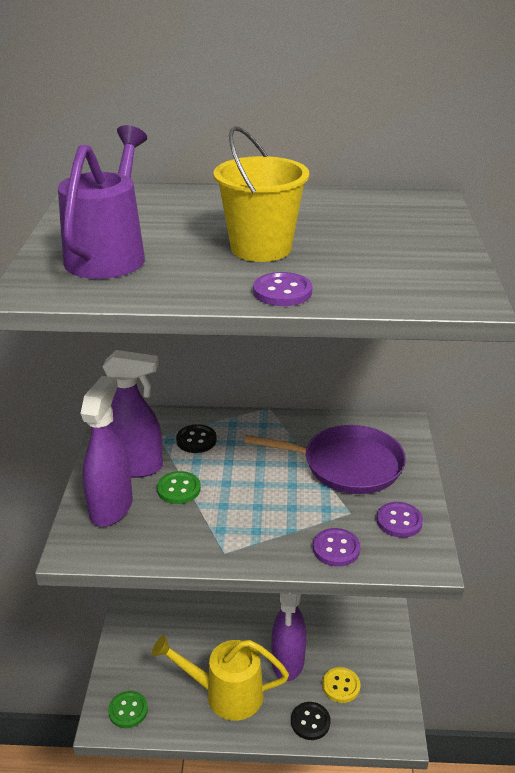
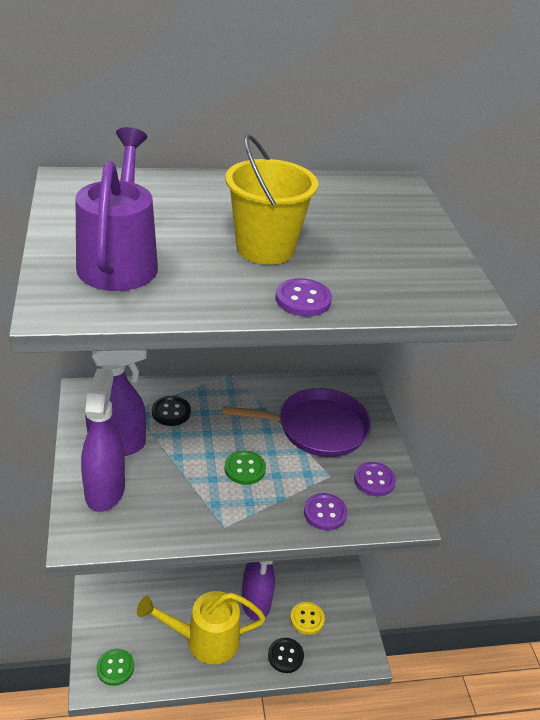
camera: 15 degrees left, 5 degrees up
green button [157,471,201,504] -> green button moved to [224,450,266,485]

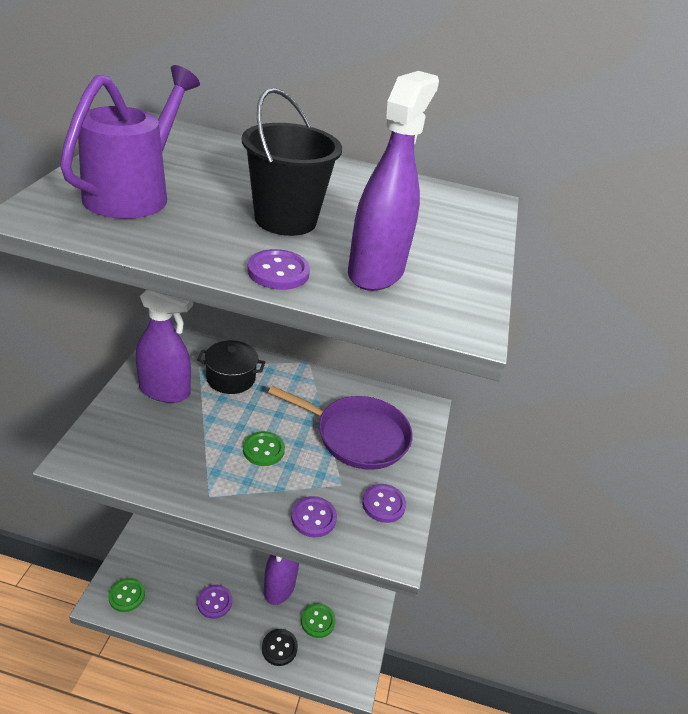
camera: 20 degrees right, 0 degrees up
purple spray bottle [81,368,125,512] -> purple spray bottle moved to [348,71,439,291]
yellow watering can [137,591,266,664] -> purple button [197,585,232,619]
black button [152,396,191,426] -> black pot [197,340,265,394]
yellow bucket [225,135,318,265] -> black bucket [242,88,342,236]
yellow button [290,602,325,635] -> green button [301,603,336,638]

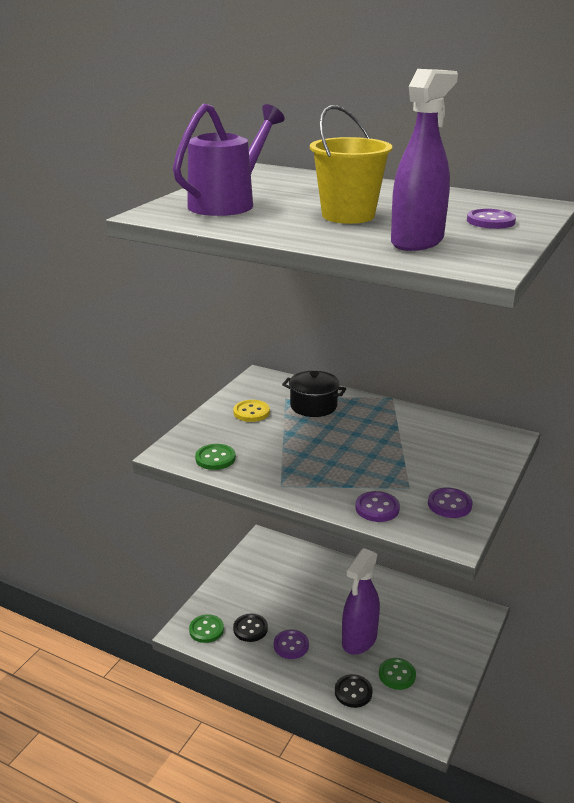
camera: 20 degrees right, 10 degrees down
purple spray bottle [136,290,193,403] -> yellow button [233,400,270,422]
black bucket [242,88,342,236] -> yellow bucket [310,105,392,224]
green button [243,431,285,466] -> green button moved to [195,444,236,470]
purple button [247,249,310,290] -> purple button moved to [467,209,516,229]
purple pan [268,386,413,470] -> none
none -> black button [233,614,268,642]

